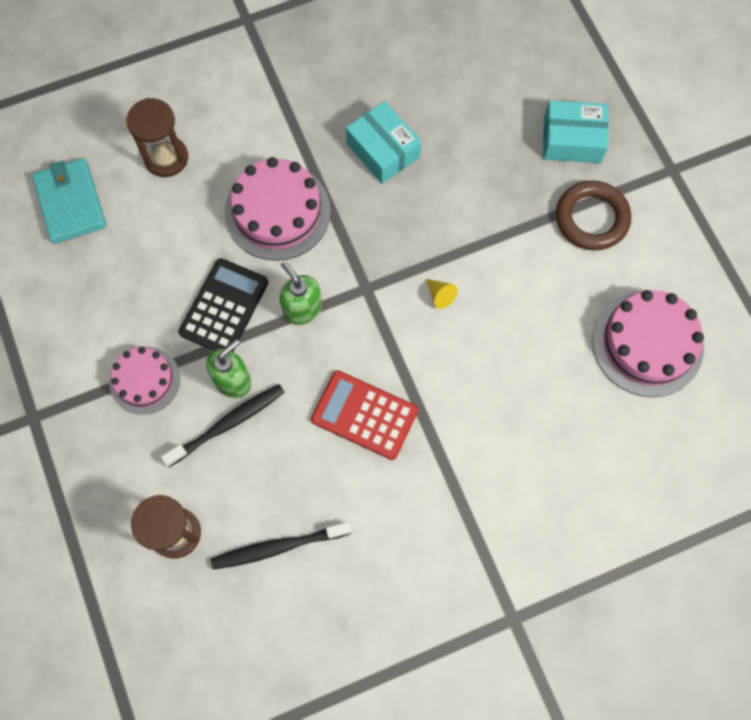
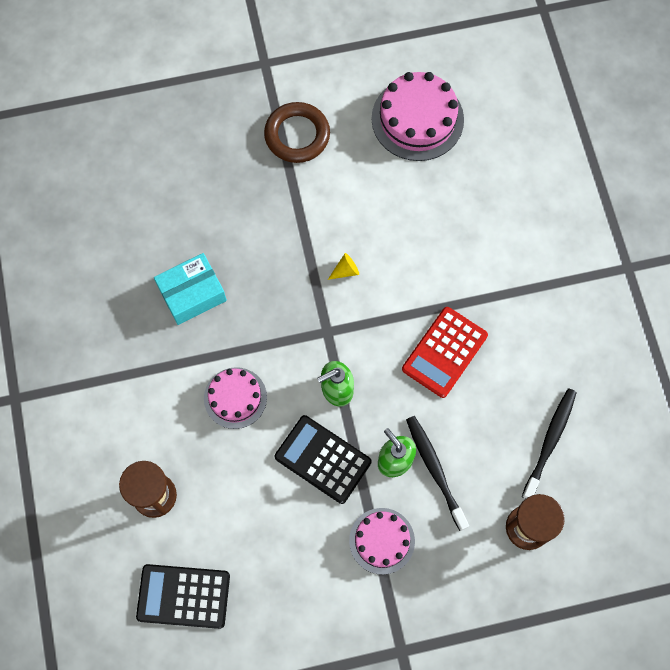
camera: 80 degrees left, 0 degrees up
turquoise wallet [32,158,106,244] -> black calculator [136,564,230,629]
black toothbrush [211,522,351,570] -> black toothbrush turned 150 degrees counterclockwise [522,388,577,499]
pink cake [225,157,331,261] -> pink cake [204,367,267,429], size x0.63
turquoise box [543,100,609,163] -> none

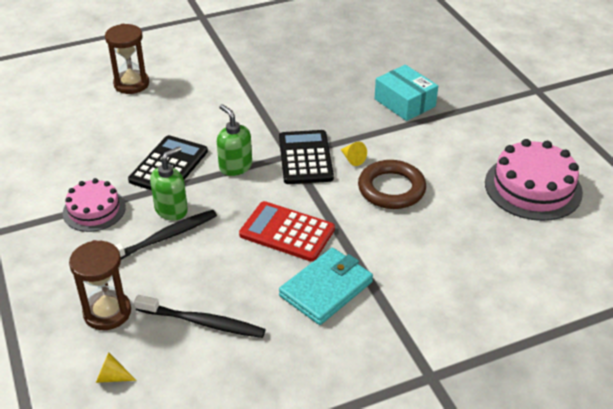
camera: 80 degrees right, 30 degrees down
black calculator [136,564,230,629] -> black calculator moved to [279,130,334,184]
turquoise box [154,253,227,325] -> turquoise box moved to [374,65,438,121]
pink cake [204,367,267,429] -> none
brown ring [264,102,330,163] -> brown ring moved to [358,160,426,209]
none -> yellow cone [96,353,137,383]
none -> turquoise wallet [279,248,373,325]

